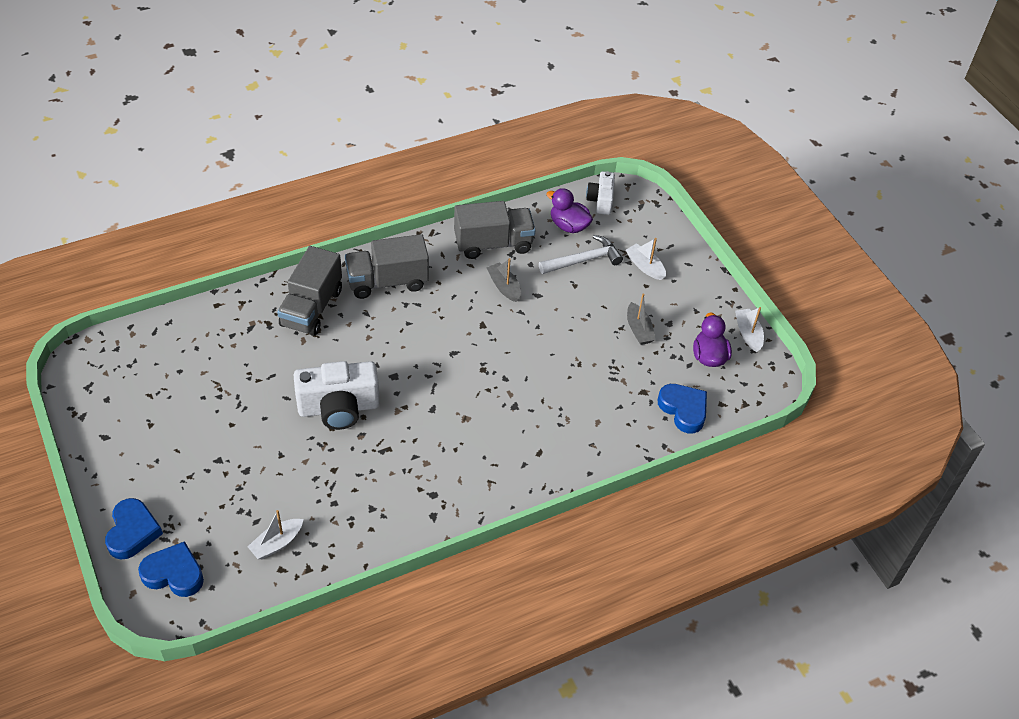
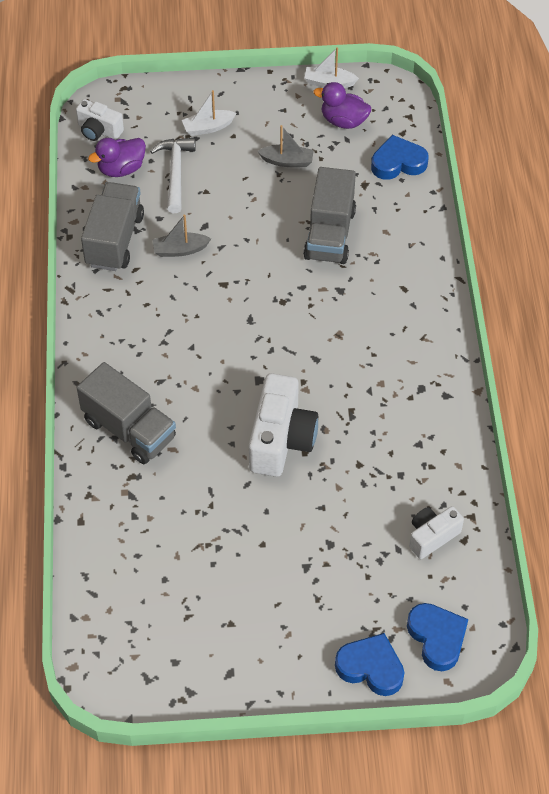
camera: 65 degrees left, 5 degrees up
blue heart [138,541,204,597] -> blue heart turned 120 degrees clockwise [407,603,469,671]
white boat [247,510,303,559] -> white camera [409,506,464,559]
grey truck [345,234,429,299] -> grey truck moved to [303,167,356,264]

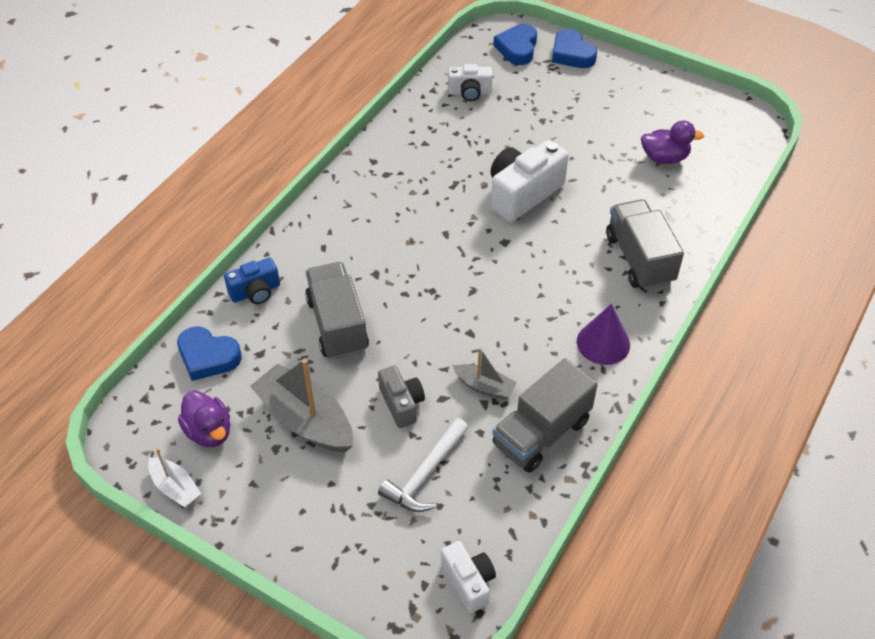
camera: 145 degrees left, 5 degrees down
purple duck [88,138,146,177] -> purple duck moved to [641,120,704,164]
white boat [182,90,236,136] -> none
grey boat [257,125,314,167] -> grey boat [250,359,353,452], size x1.87
grey truck [303,167,356,264] -> grey truck turned 60 degrees counterclockwise [305,262,369,359]
none -> blue camera [224,258,280,304]
none -> grey camera [378,366,425,428]
none -> purple cone [577,304,630,365]

